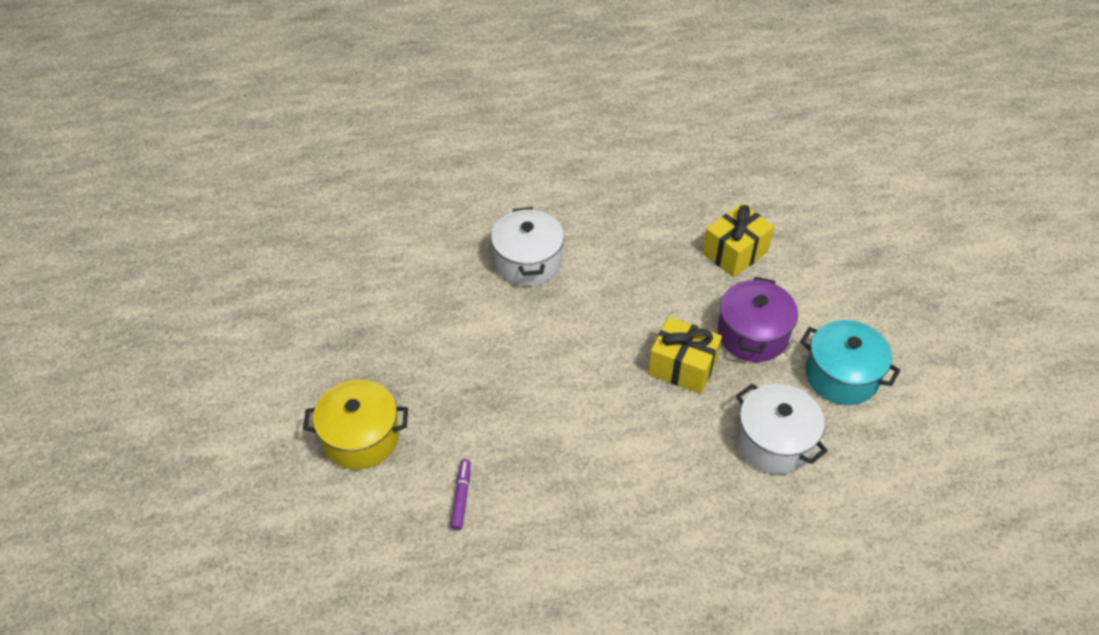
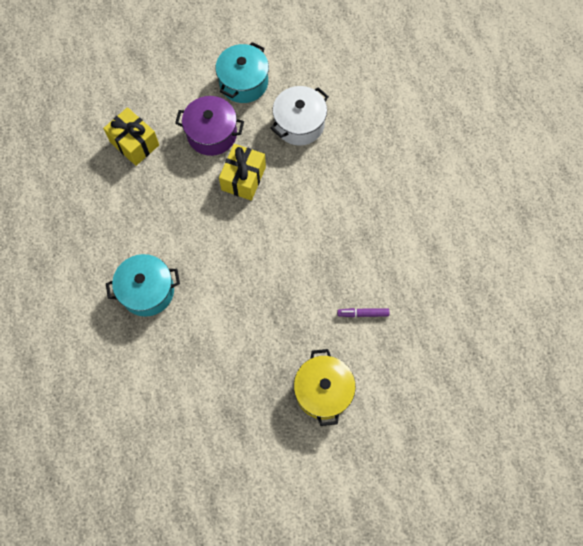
camera: 95 degrees left, 20 degrees up
white pot [491,207,564,286] -> turquoise pot [106,254,180,317]

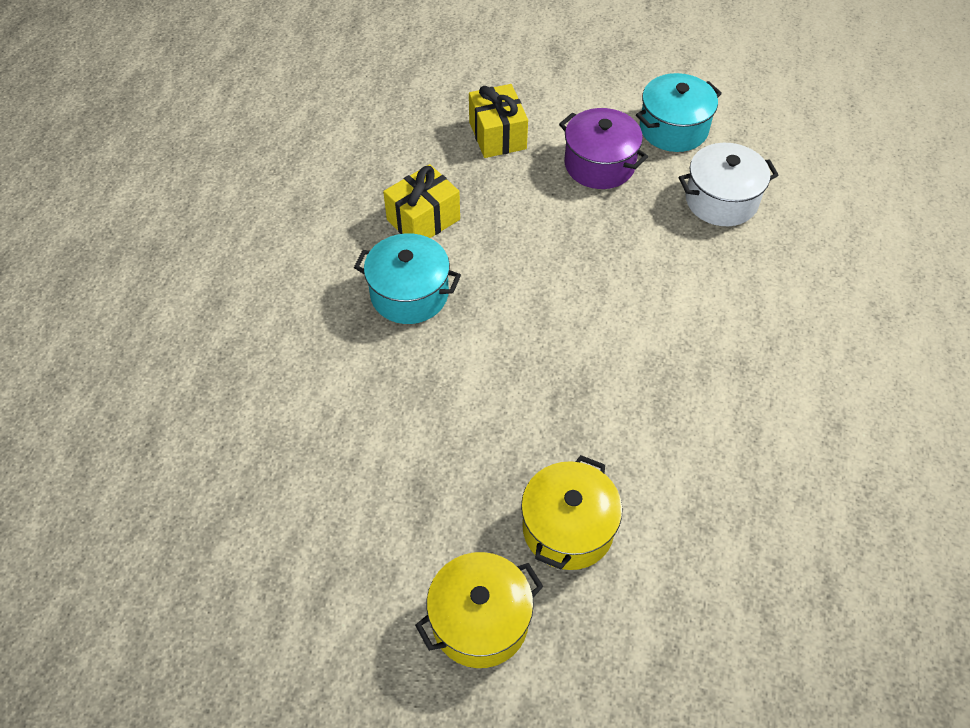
camera: 30 degrees right, 15 degrees down
yellow gift [219,144,266,201] -> yellow gift moved to [383,164,460,238]
purple marker [337,308,390,317] -> none
none -> yellow pot [415,552,544,668]

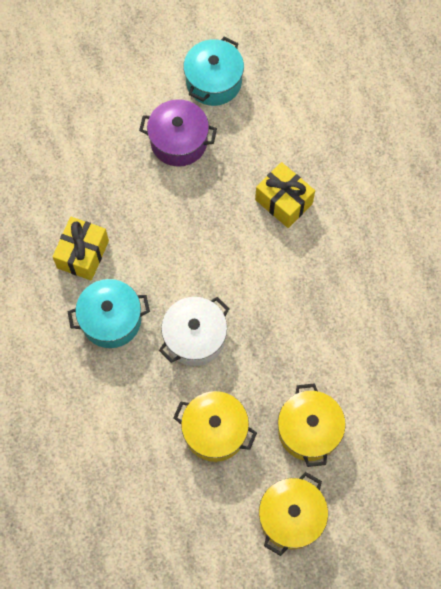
camera: 30 degrees left, 15 degrees up
yellow gift [469,84,528,158] -> yellow gift moved to [255,162,315,228]
white pot [679,143,779,226] -> white pot moved to [159,297,229,366]
none -> yellow pot [173,391,257,462]

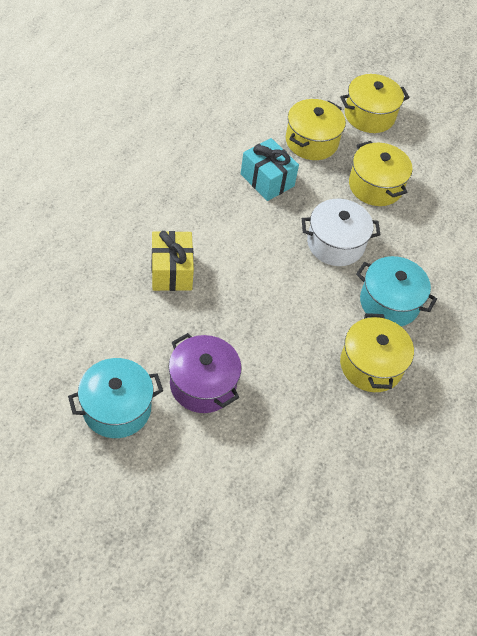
camera: 145 degrees left, 15 degrees down
yellow gift [52,217,109,281] -> yellow pot [340,313,414,392]
none -> turquoise gift [241,138,299,201]

